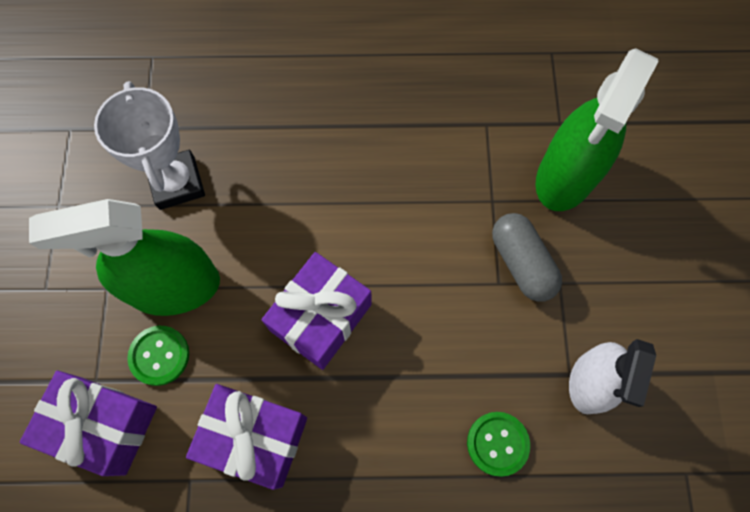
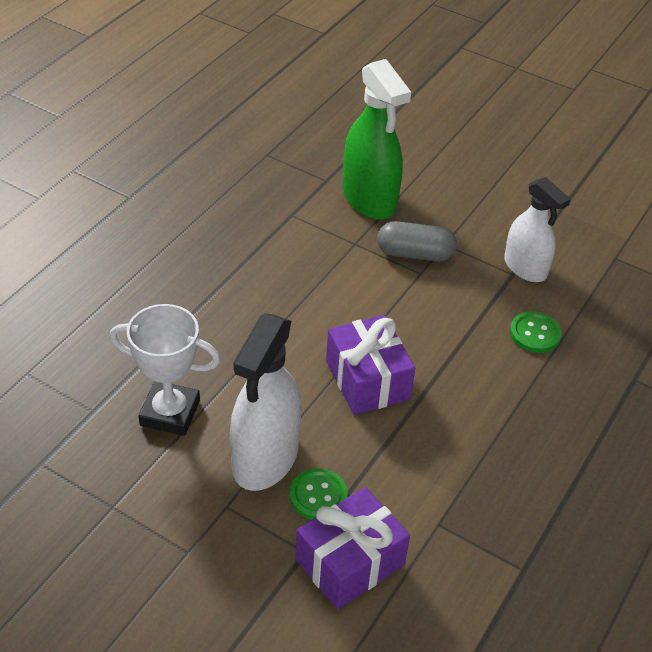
camera: 60 degrees left, 25 degrees down
green spray bottle [29,199,220,316] -> white spray bottle [230,314,301,491]
purple gift [186,384,307,490] -> none

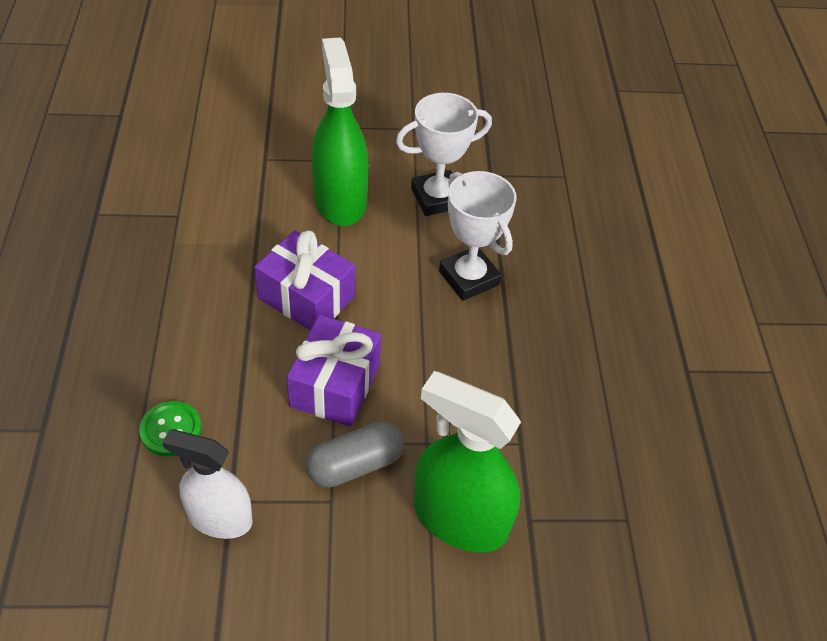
camera: 145 degrees right, 5 degrees up
white spray bottle [230,314,301,491] -> green spray bottle [312,37,369,226]
green button [289,468,348,520] -> none
purple gift [295,487,410,610] -> purple gift moved to [287,315,381,427]
none -> white trophy [439,171,517,301]

